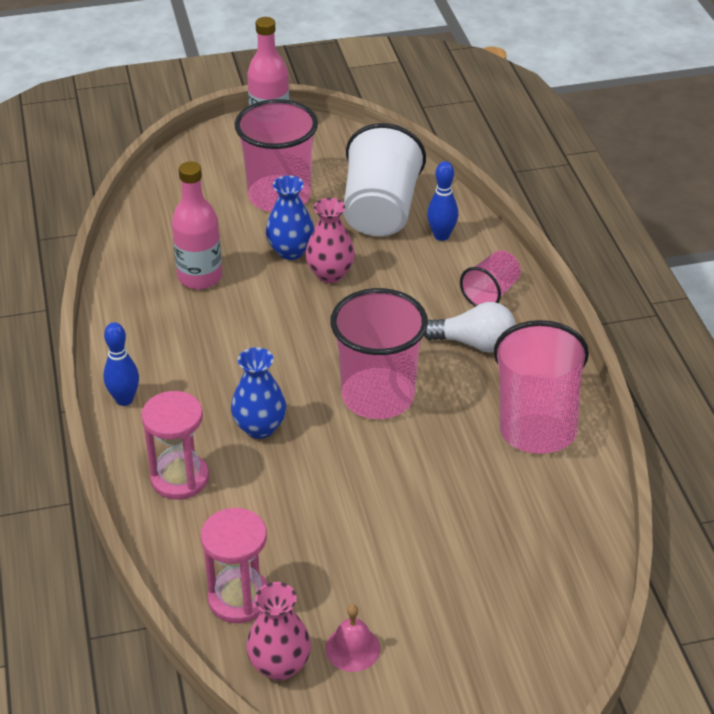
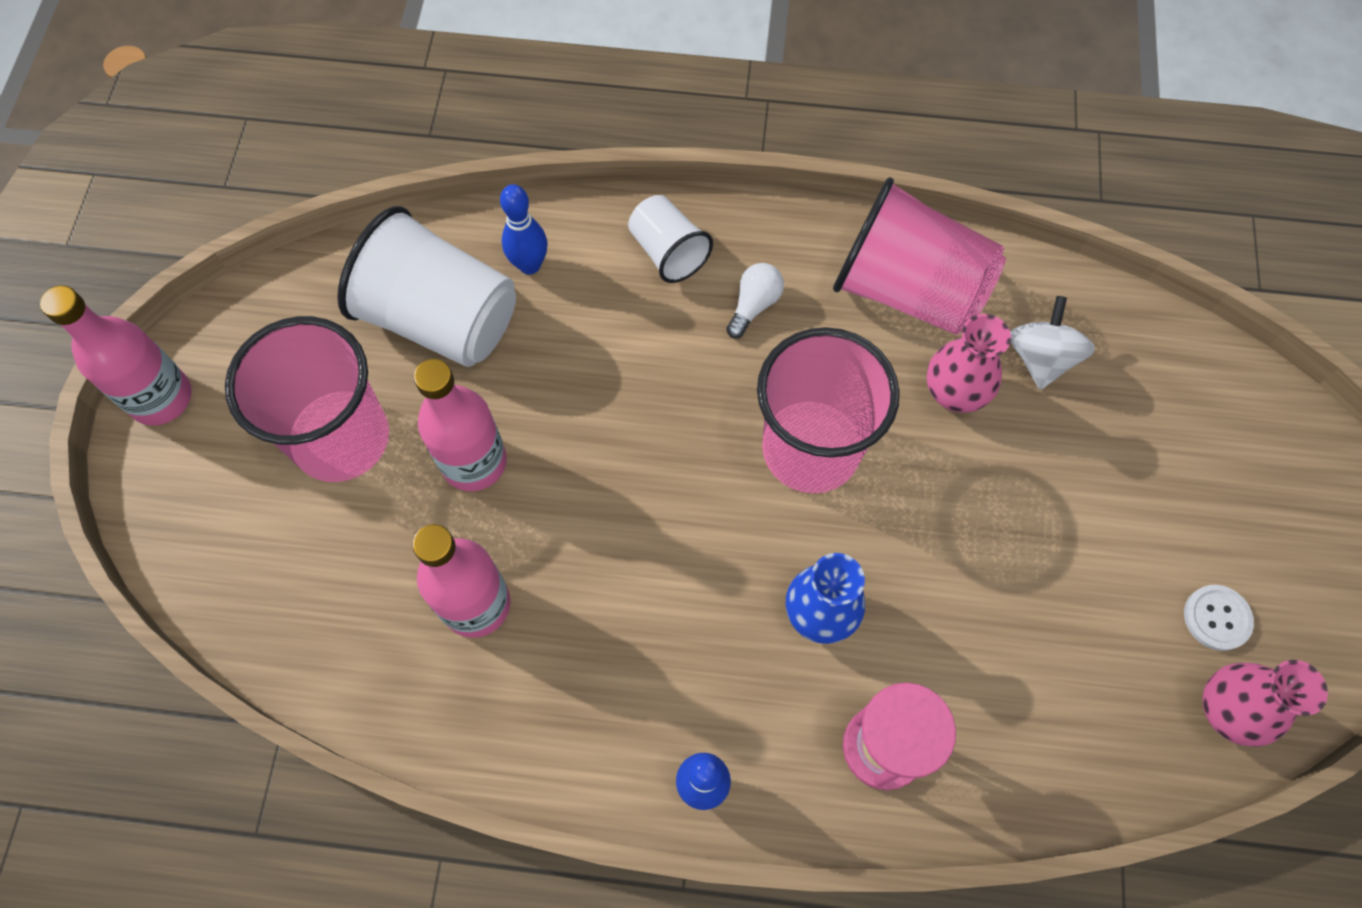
camera: 70 degrees left, 25 degrees up
pink hourglass [201,508,268,623] -> none
blue vase [266,175,314,260] -> pink bottle [414,359,507,491]
pink vase [305,198,355,283] -> pink vase moved to [927,314,1011,412]
pink bell [325,605,380,672] -> white button [1184,585,1254,651]
white light bulb [424,302,516,353] -> white light bulb [726,263,784,338], size x0.65
pink cup [460,250,521,307] -> white cup [628,195,713,283]
none -> white spinning top [1010,296,1095,390]

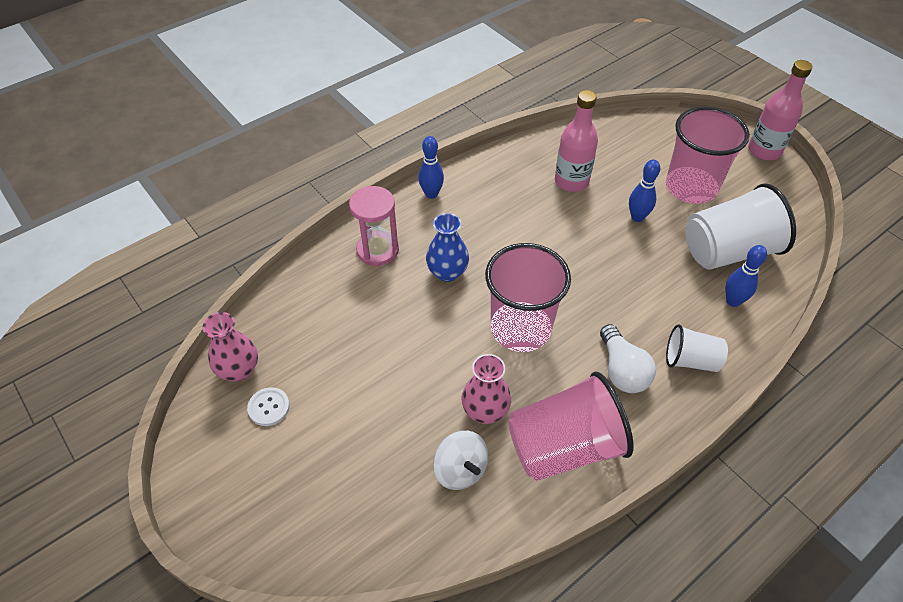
camera: 135 degrees right, 15 degrees down
pink bottle [414,359,507,491] -> blue bowling pin [629,160,660,222]
white light bulb [726,263,784,338] -> white light bulb [600,324,656,393], size x1.53

